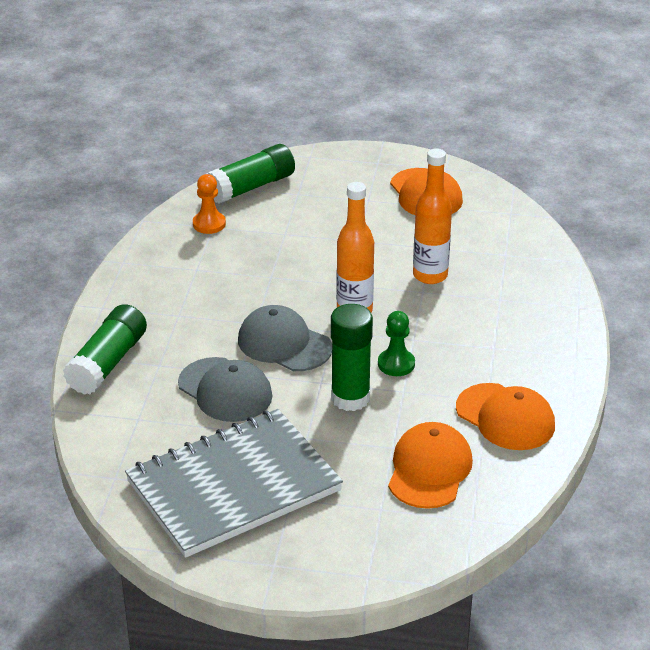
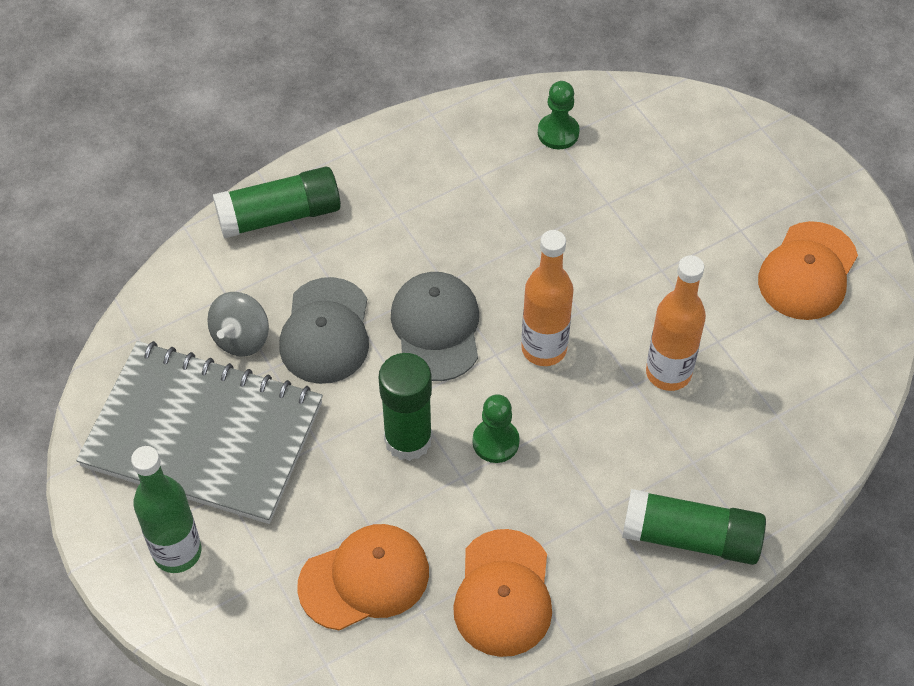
camera: 50 degrees right, 20 degrees up
orange pawn [193,174,226,234] -> green pawn [538,81,580,149]
green glue stick [207,144,295,204] -> green glue stick moved to [622,489,766,565]
none -> green bottle [131,446,201,573]
none -> grey spinning top [207,292,269,357]

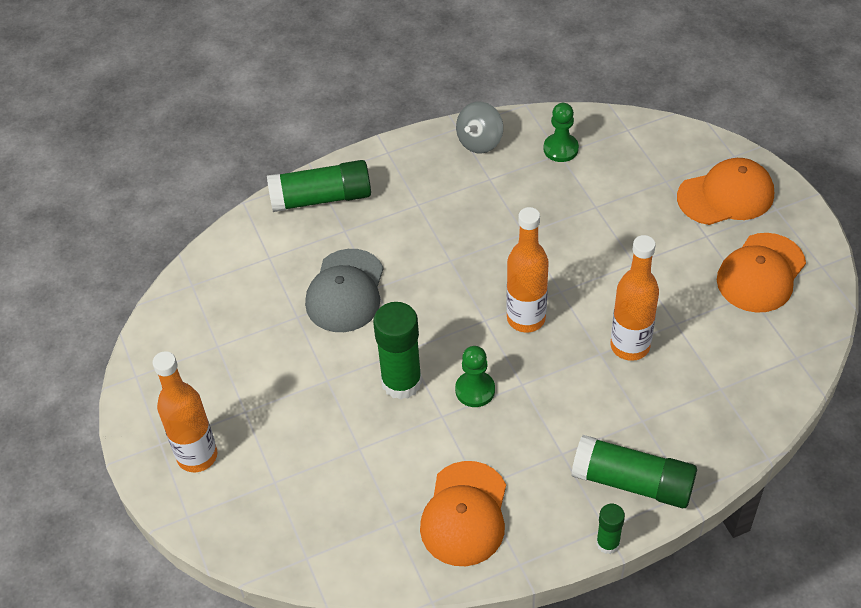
camera: 10 degrees right, 5 degrees down
grey notebook [76,341,323,524] -> none
green bottle [131,446,201,573] -> orange bottle [153,351,217,472]
grey spinning top [207,292,269,357] -> grey spinning top moved to [456,102,503,154]
orange cap [297,524,429,631] -> orange cap moved to [677,158,774,225]
grey cap [391,272,479,381] -> none
none -> green glue stick [596,504,625,554]

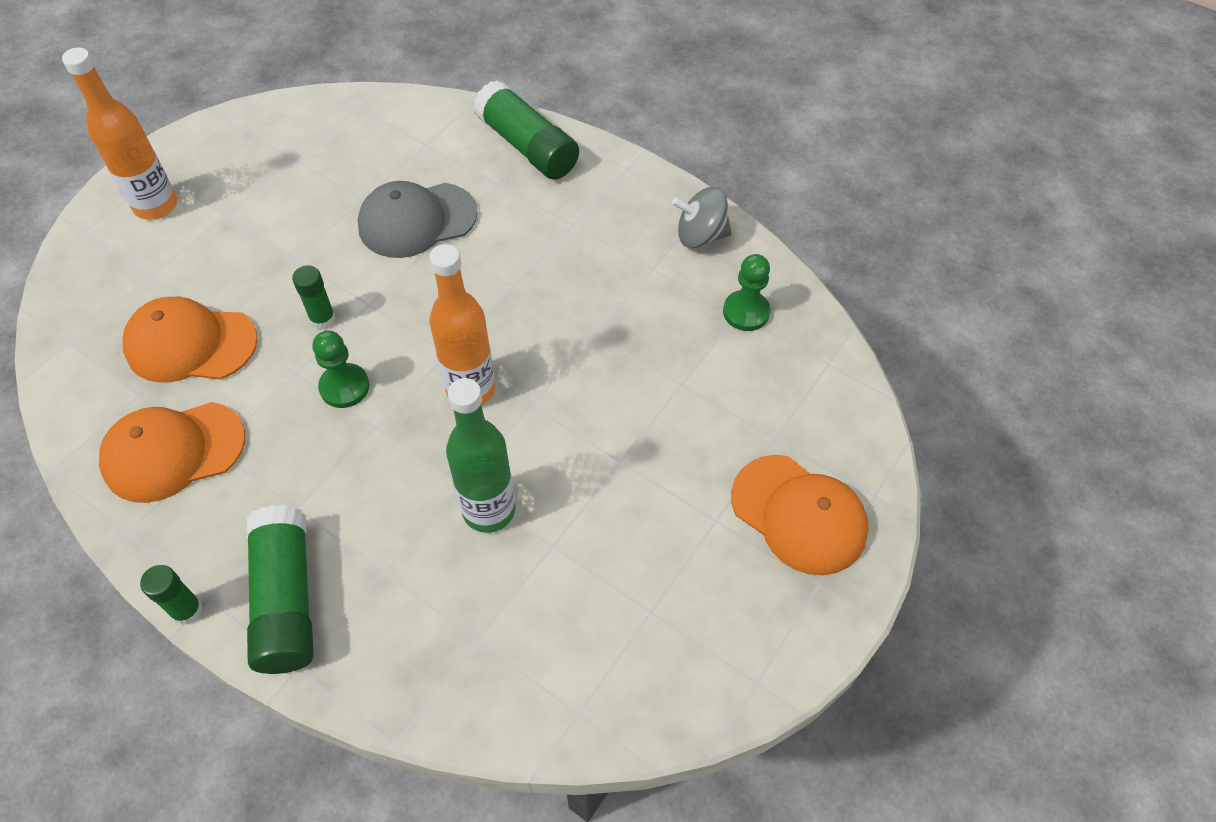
camera: 55 degrees right, 5 degrees up
green glue stick [373,302,422,400] -> green glue stick [292,265,336,329], size x0.53
orange bottle [611,235,659,361] -> green bottle [446,378,516,533]
orange cap [717,233,806,313] -> orange cap moved to [122,297,258,383]

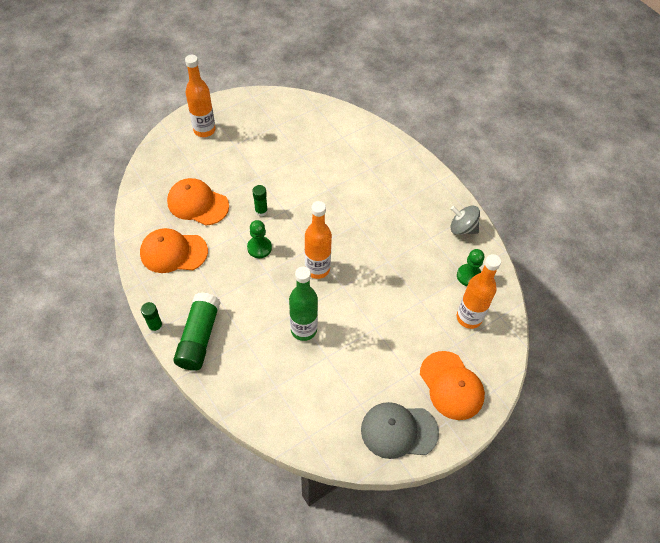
camera: 20 degrees right, 0 degrees up
grey cap [358,181,478,258] -> grey cap moved to [361,402,439,459]
green glue stick [473,80,579,180] -> none
none -> orange bottle [457,254,501,329]

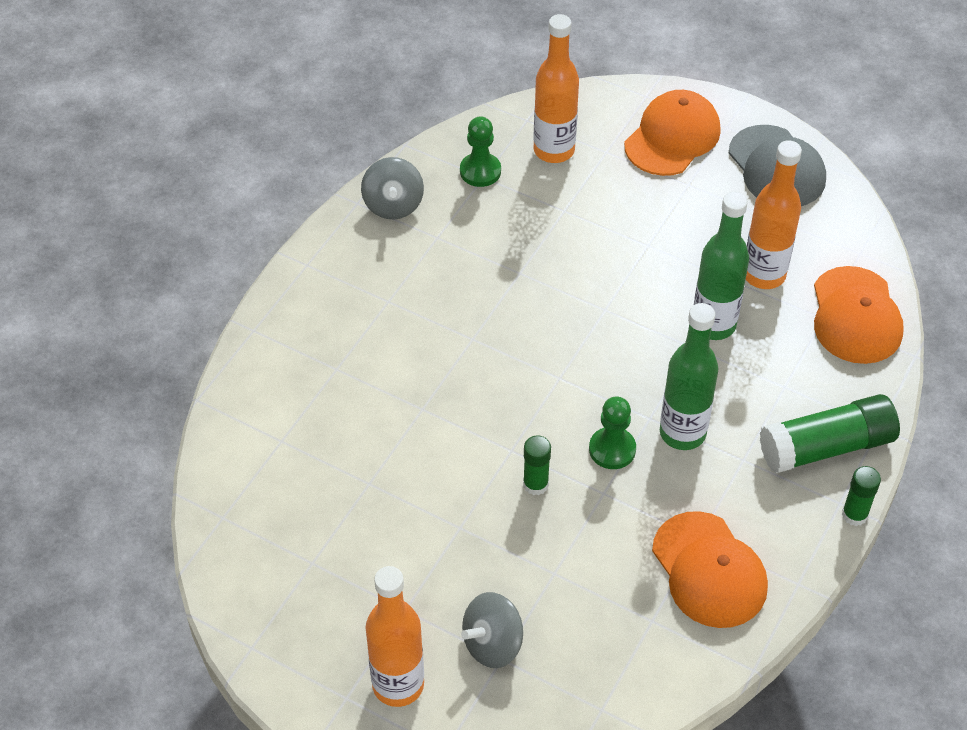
camera: 115 degrees left, 5 degrees down
orange cap [167,178,229,226] -> orange cap moved to [814,266,904,364]
orange bottle [305,201,332,279] -> orange bottle moved to [746,140,802,289]
none -> grey spinning top [461,592,523,668]
none -> green bottle [660,303,718,450]

